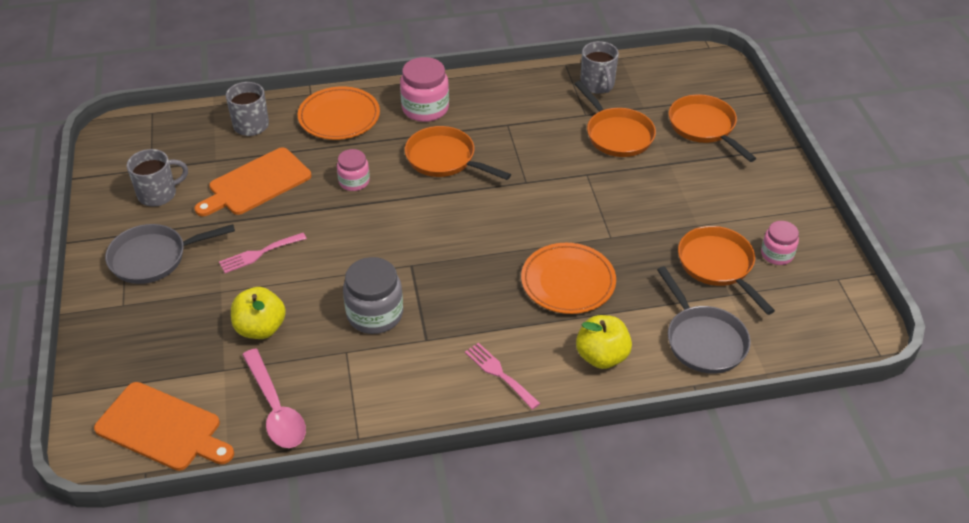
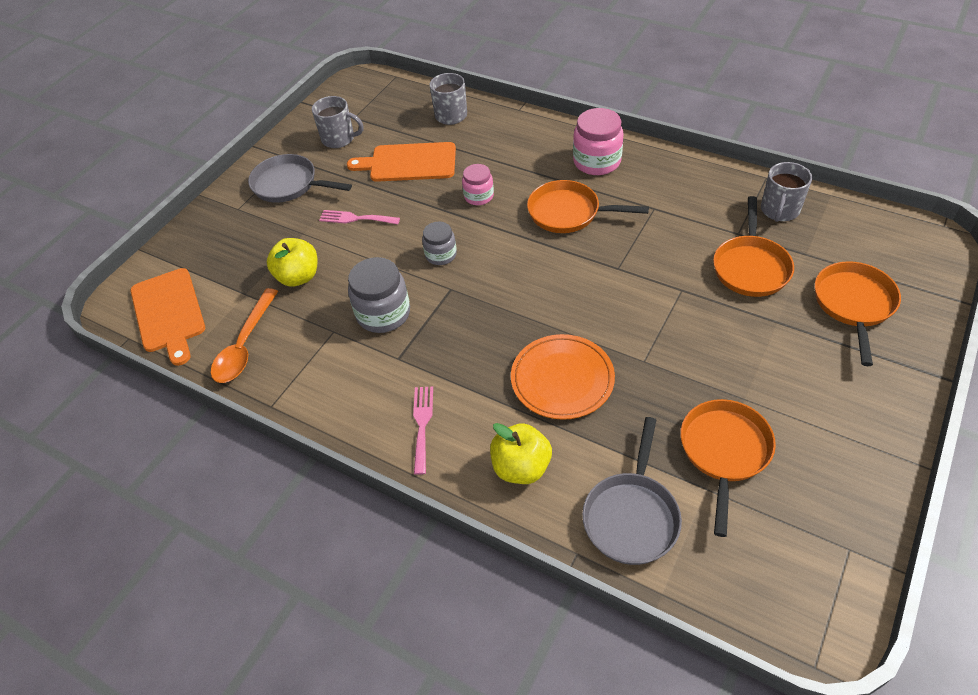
camera: 45 degrees right, 5 degrees up
pink spoon [242,348,306,448] -> orange spoon [211,288,278,383]
orange plate [298,86,380,140] -> none
orange pan [405,126,511,180] -> orange pan turned 60 degrees counterclockwise [527,180,649,233]
pink jar [761,221,799,265] -> none
none -> grey jar [422,222,457,265]

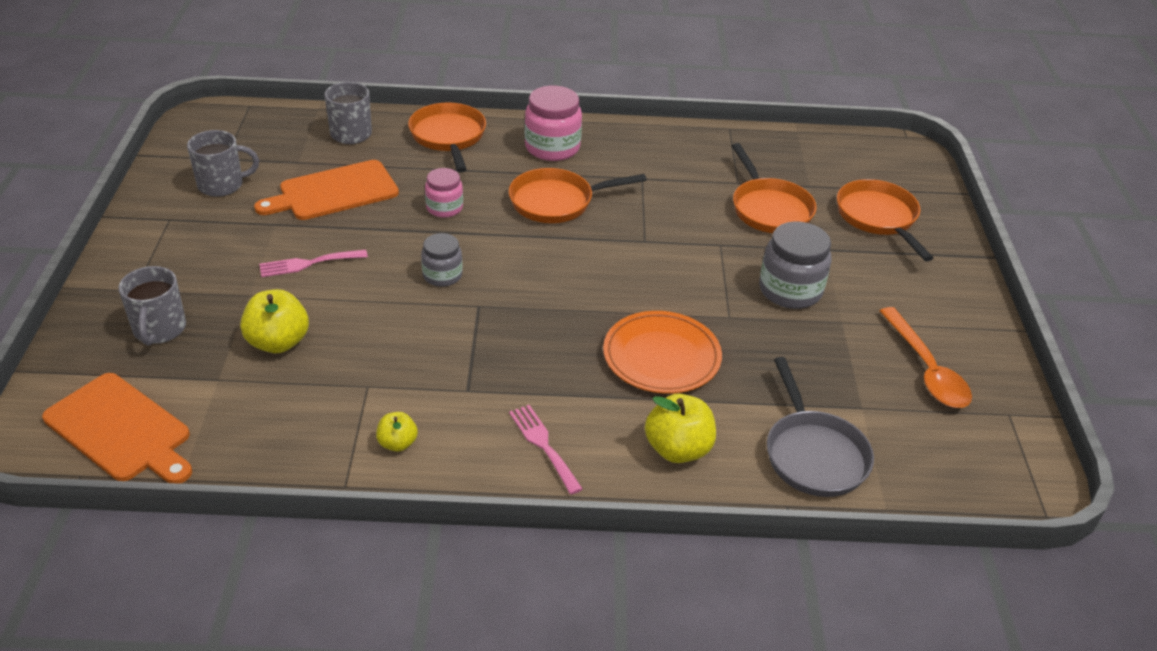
camera: 35 degrees left, 10 degrees down
orange spoon [211,288,278,383] -> orange spoon moved to [880,307,972,408]
grey pan [248,154,352,203] -> none
grey jar [348,257,410,333] -> grey jar moved to [759,221,831,309]
orange pan [681,399,776,537] -> orange pan moved to [408,102,486,173]
grey mug [761,162,812,222] -> grey mug moved to [118,266,186,346]
none -> yellow apple [376,412,418,452]

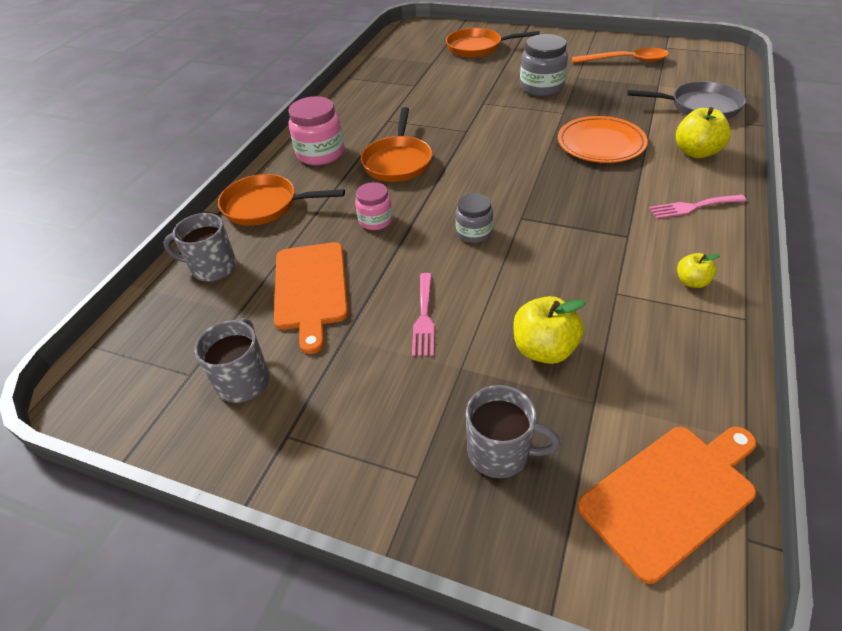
camera: 65 degrees left, 5 degrees up
orange pan [732,143,817,233] -> none

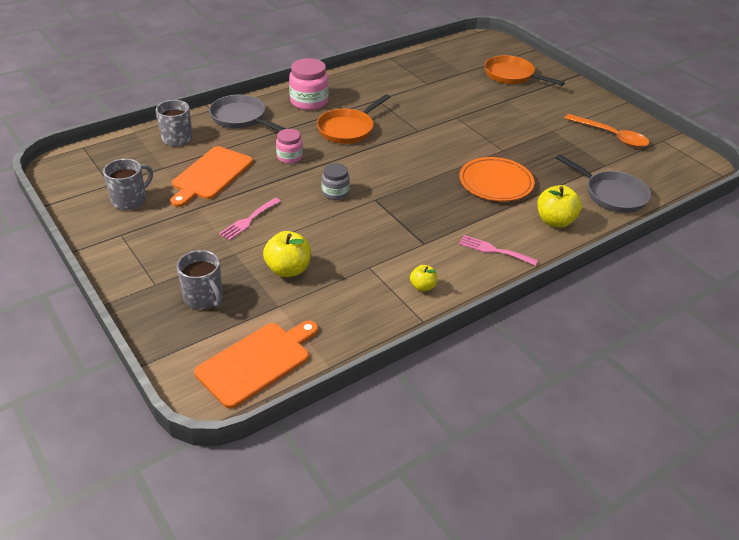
camera: 30 degrees right, 5 degrees down
orange pan [218,174,345,226] -> grey pan [209,95,286,131]
grey jar [520,34,568,96] -> none
orange cutting board [577,427,757,584] -> orange cutting board turned 45 degrees counterclockwise [194,321,318,409]

